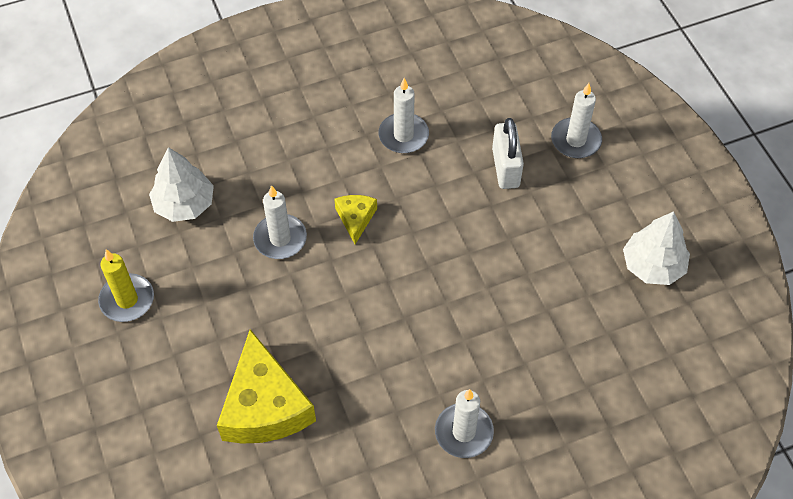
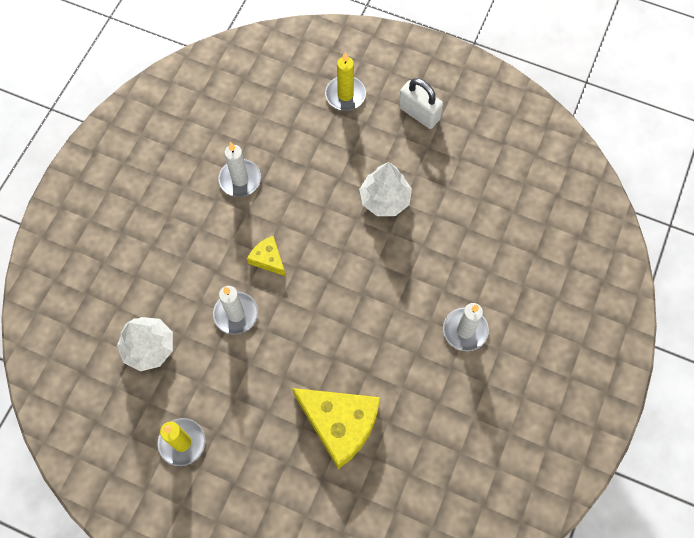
camera: 45 degrees left, 10 degrees up
white padlock [492,118,524,189] -> white padlock moved to [399,78,443,129]
white candle [551,83,602,158] -> yellow candle [325,52,366,111]
white tree [623,211,690,285] -> white tree moved to [359,162,412,216]

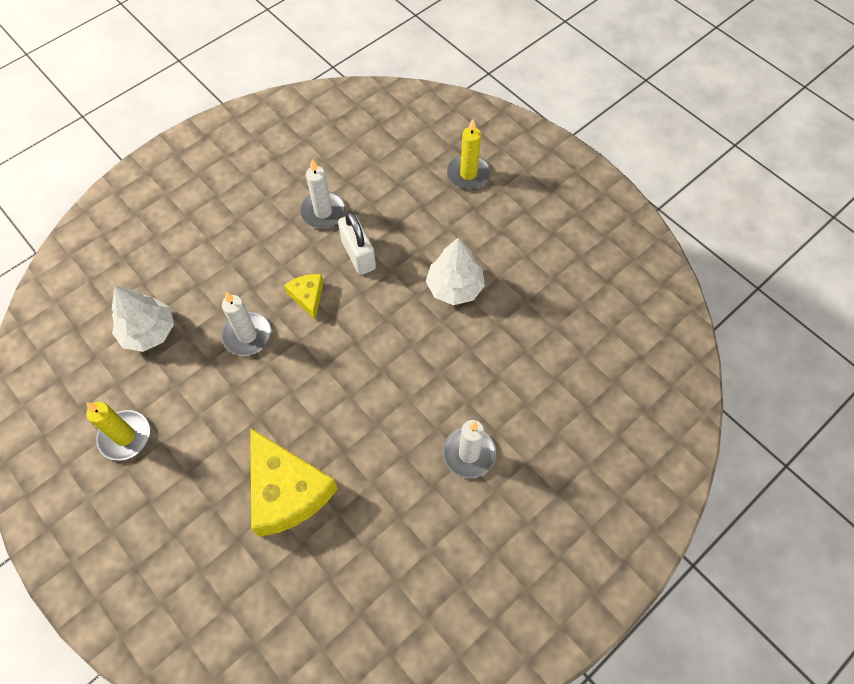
camera: 25 degrees right, 5 degrees down
white padlock [399,78,443,129] -> white padlock moved to [338,211,376,275]

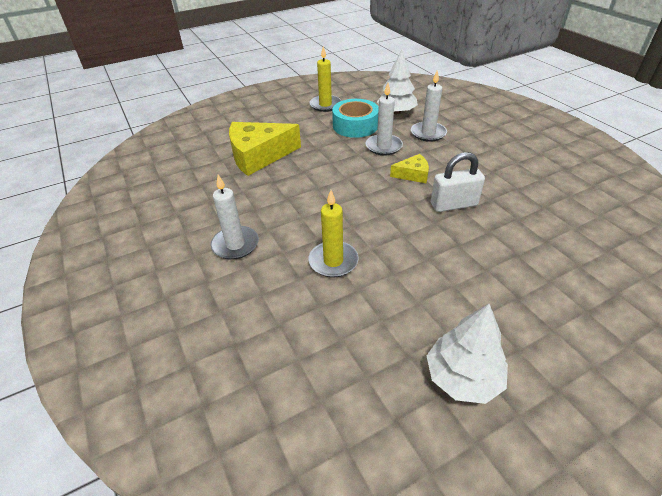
camera: 105 degrees right, 20 degrees down
white candle [300,159,346,229] -> white candle moved to [411,70,447,142]
white tree [426,238,485,305] -> white tree moved to [427,304,508,404]
yellow candle [447,119,491,190] -> yellow candle moved to [308,190,359,277]
none -> turquoise tape [332,99,379,138]

